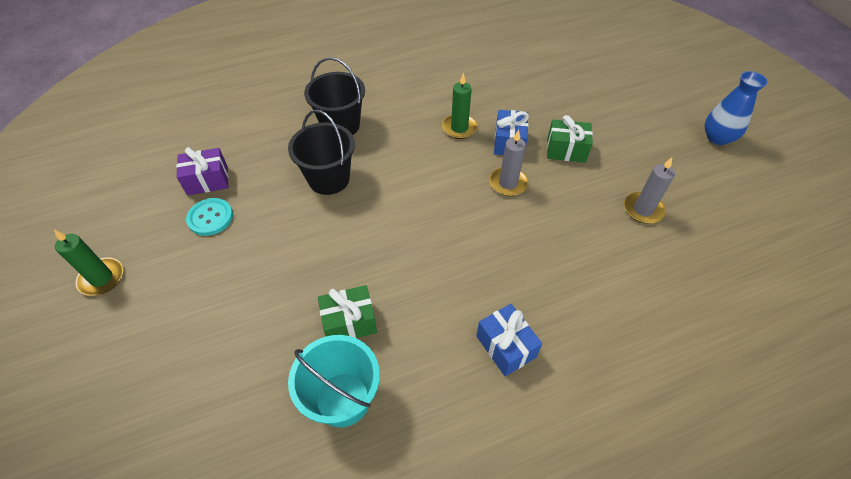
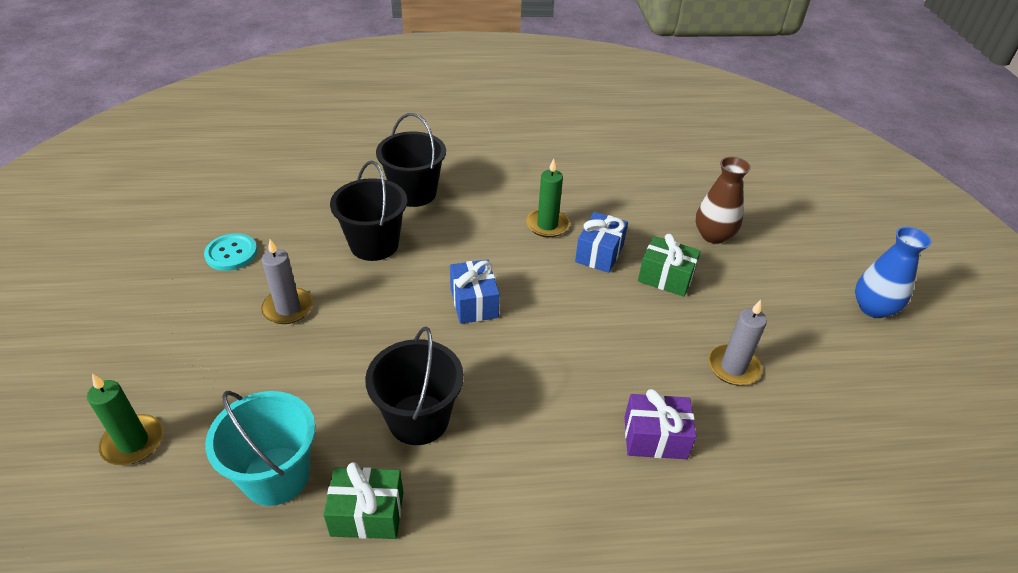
camera: 15 degrees right, 10 degrees down
green candle [54,230,123,296] -> green candle moved to [87,374,163,465]
purple gift [176,147,229,196] -> purple gift moved to [624,389,696,459]
green gift [318,285,377,338] -> green gift moved to [323,462,403,539]
blue gift [476,304,542,376] -> blue gift moved to [450,259,500,324]
grey candle [489,130,528,196] -> grey candle moved to [261,239,313,324]
none -> black bucket [365,326,464,445]
none -> brown vase [696,157,751,244]

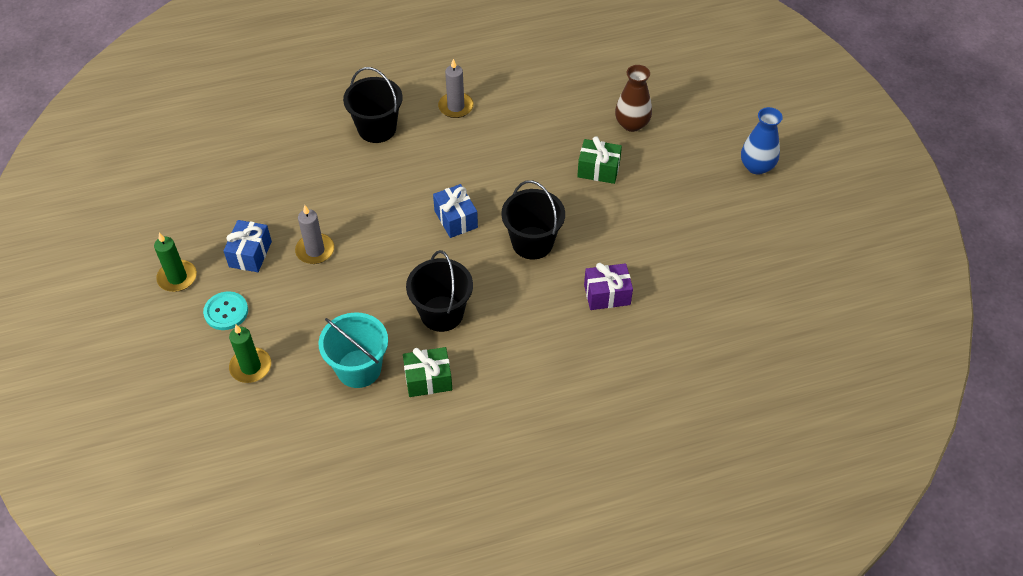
camera: 10 degrees left, 10 degrees up
turquoise button [204,233,258,271] -> turquoise button moved to [203,291,248,330]
black bucket [330,161,407,261] -> black bucket moved to [501,180,565,260]
green candle [526,159,570,237] -> green candle moved to [154,233,197,292]
blue gift [575,212,628,273] -> blue gift moved to [223,220,272,272]
grey candle [708,300,767,385] -> grey candle moved to [438,59,474,118]

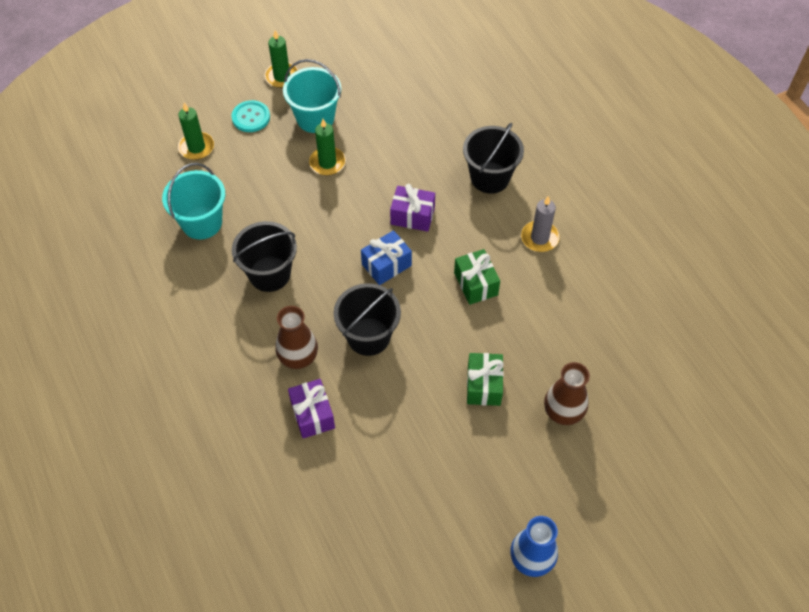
camera: 80 degrees right, 5 degrees up
blue gift [223,220,272,272] -> turquoise bucket [283,59,341,133]
grey candle [295,205,334,264] -> green candle [309,119,346,176]
green gift [403,347,452,397] -> green gift moved to [454,249,500,305]
none -> brown vase [275,306,318,369]
none -> purple gift [390,184,435,232]

